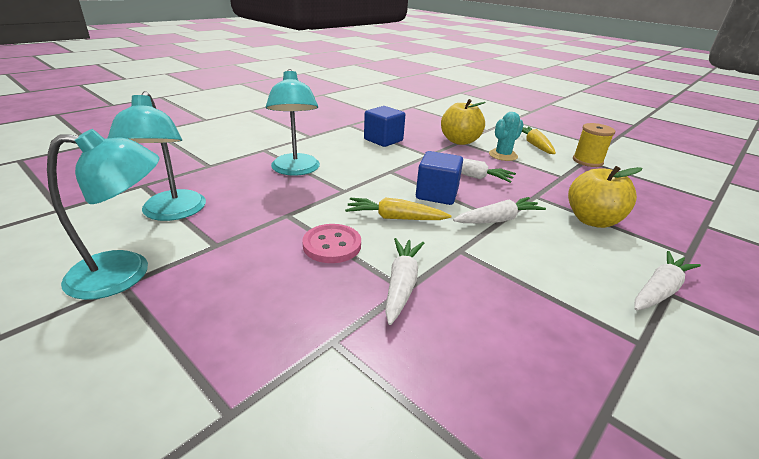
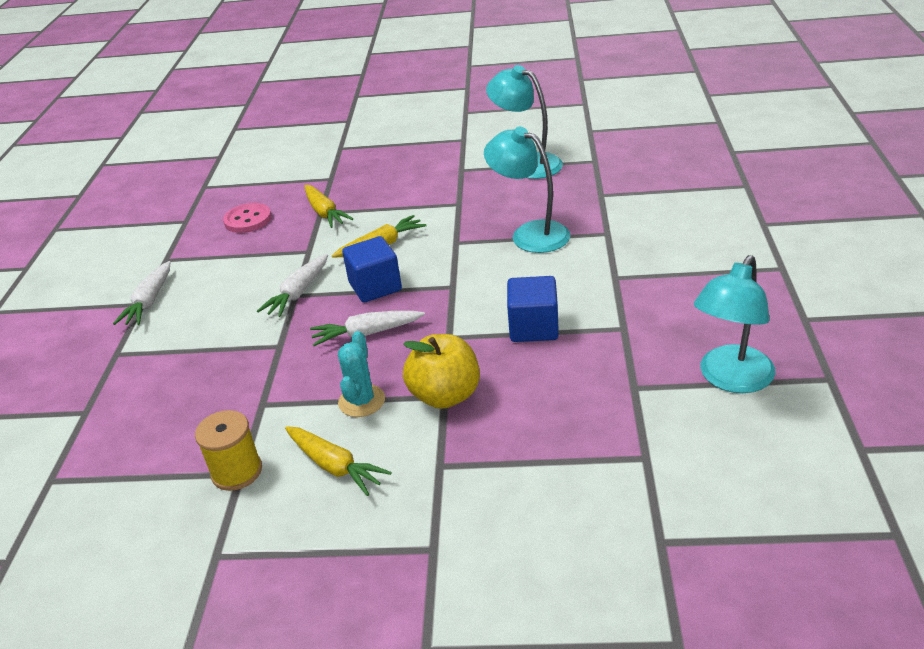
camera: 145 degrees right, 5 degrees up
turquoise lamp [47,129,159,300] -> turquoise lamp moved to [694,255,775,393]
pink button [302,224,361,263] -> pink button moved to [223,203,272,233]
white carrot [385,238,424,325] -> yellow carrot [305,185,353,228]
yellow apple [568,166,642,228] -> none

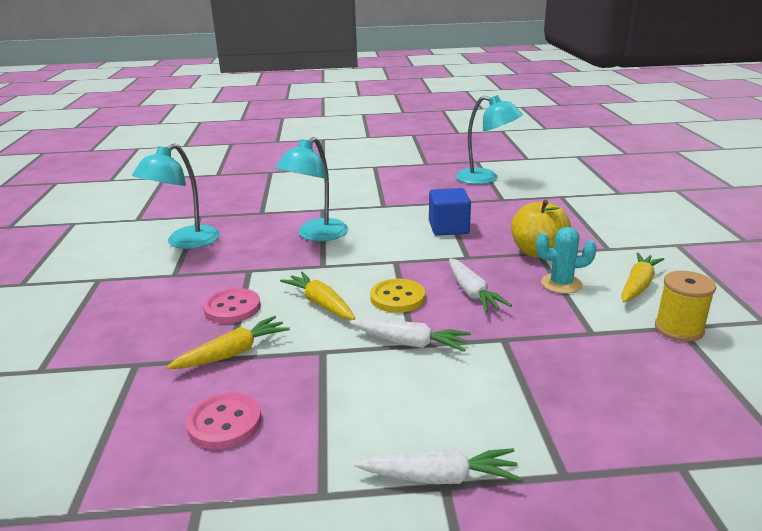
camera: 100 degrees left, 10 degrees down
blue cube [342,236,402,303] -> yellow button [370,279,425,313]
none -> pink button [203,288,261,323]

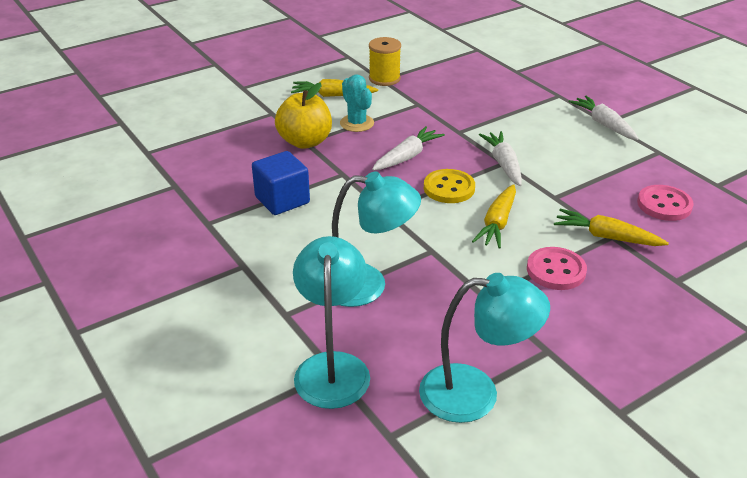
camera: 120 degrees left, 10 degrees up
turquoise lamp [456,95,523,184] -> turquoise lamp moved to [293,236,370,409]

